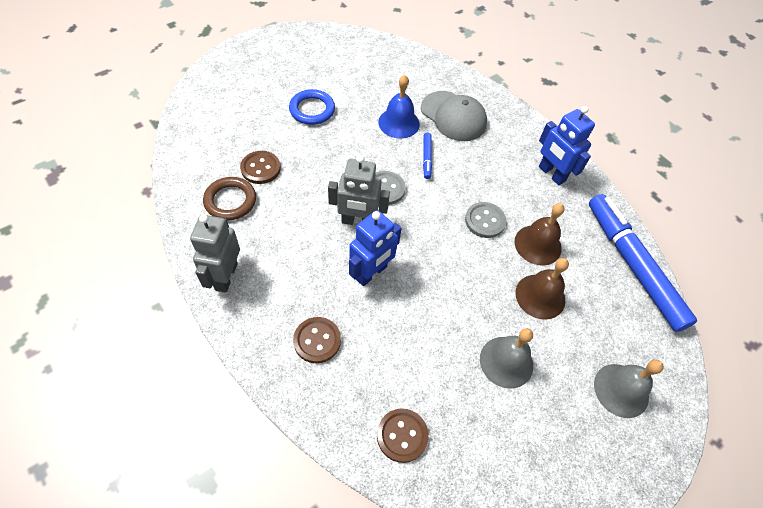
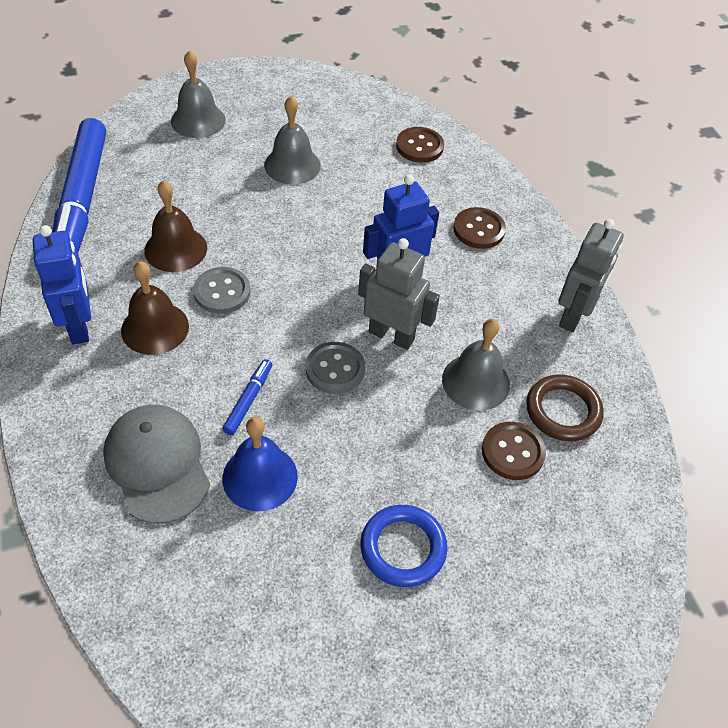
camera: 160 degrees left, 5 degrees down
brown bell [515,258,569,320] -> brown bell moved to [121,261,189,355]
none -> grey bell [442,319,510,411]

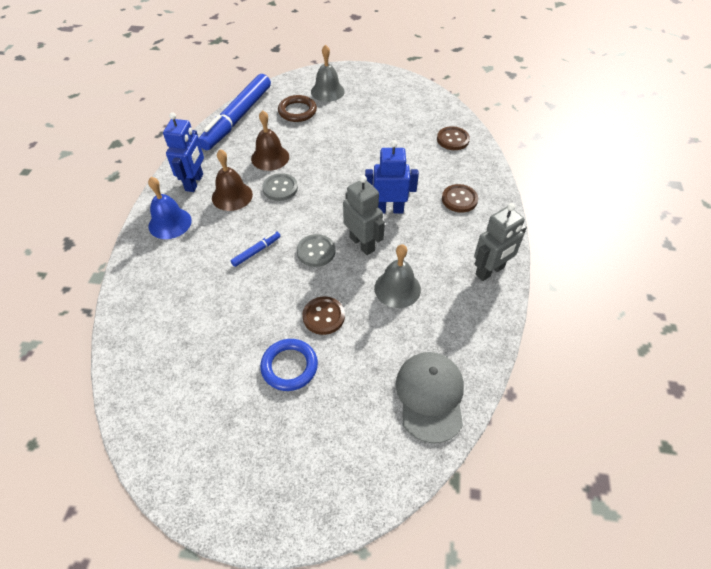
camera: 30 degrees right, 0 degrees up
grey cap [103,405,210,524] -> grey cap moved to [396,352,464,443]
blue bell [222,417,298,511] -> blue bell moved to [148,177,192,239]
grey bell [264,96,321,185] -> none
brown button [482,422,546,480] -> brown button moved to [302,297,345,335]
brown ring [526,374,604,441] -> brown ring moved to [278,95,317,122]

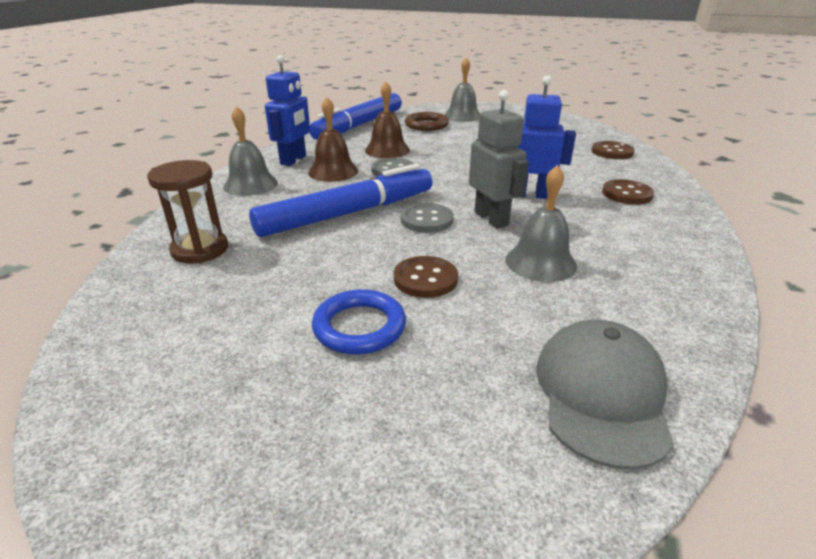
camera: 10 degrees right, 20 degrees down
blue bell [148,177,192,239] -> grey bell [223,106,278,196]
blue marker [231,232,281,267] -> blue marker [249,164,433,237], size x2.50
grey robot [474,203,527,281] -> none
none -> brown hourglass [147,160,228,264]

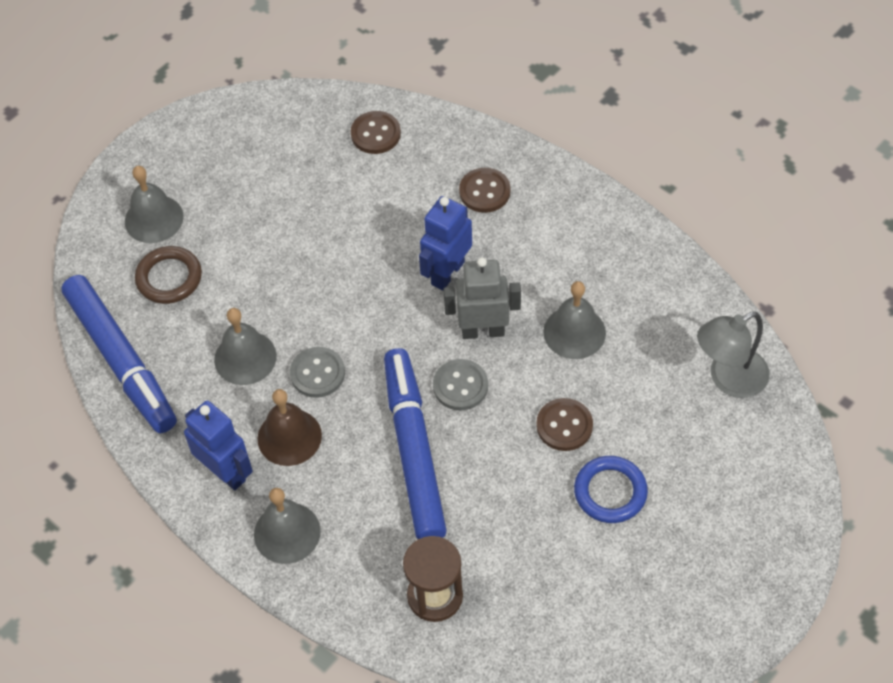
camera: 65 degrees left, 25 degrees up
brown bell [365,82,410,158] -> grey bell [214,308,277,385]
grey cap [536,320,674,470] -> grey lamp [697,312,770,398]

